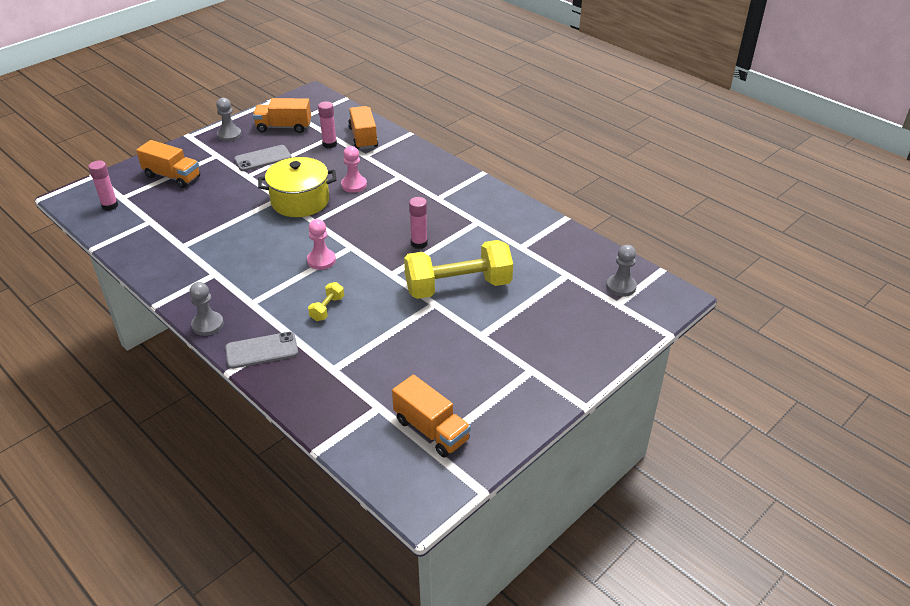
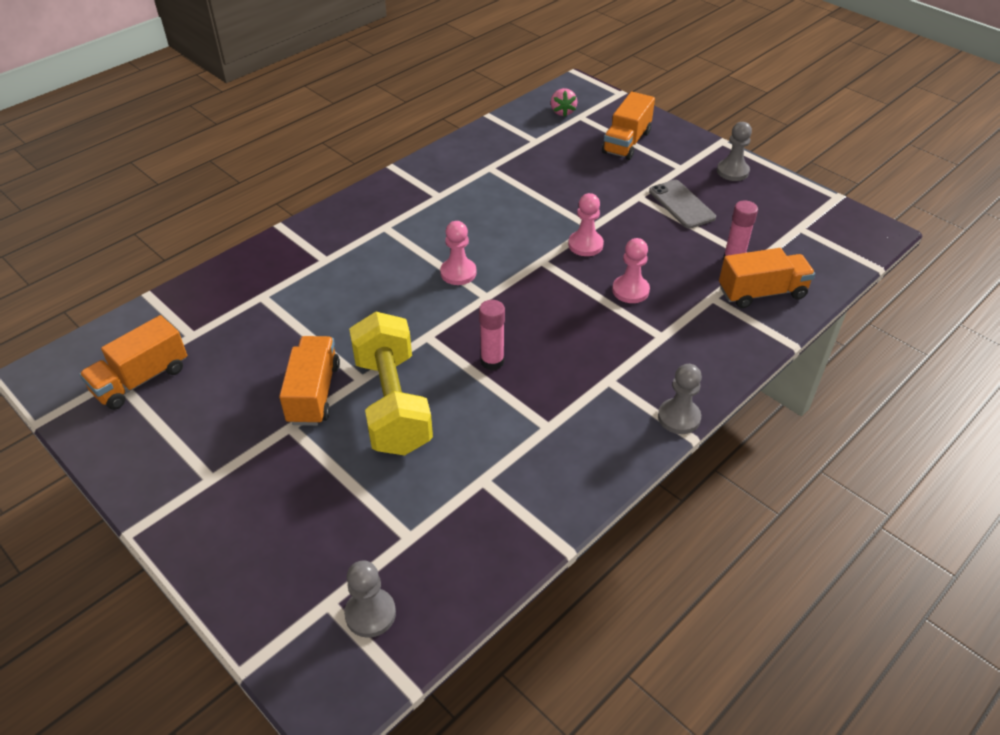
camera: 90 degrees right, 5 degrees up
pink glue stick [88,160,118,211] -> pink strawberry [551,88,577,117]
grey pawn [189,282,224,336] -> grey pawn moved to [658,364,702,434]
grey phone [225,332,298,369] -> none
orange truck [253,98,311,133] -> orange truck moved to [279,336,340,426]
yellow pot [258,157,336,217] -> pink pawn [568,193,604,256]
yellow dumbbell [308,282,344,321] -> none

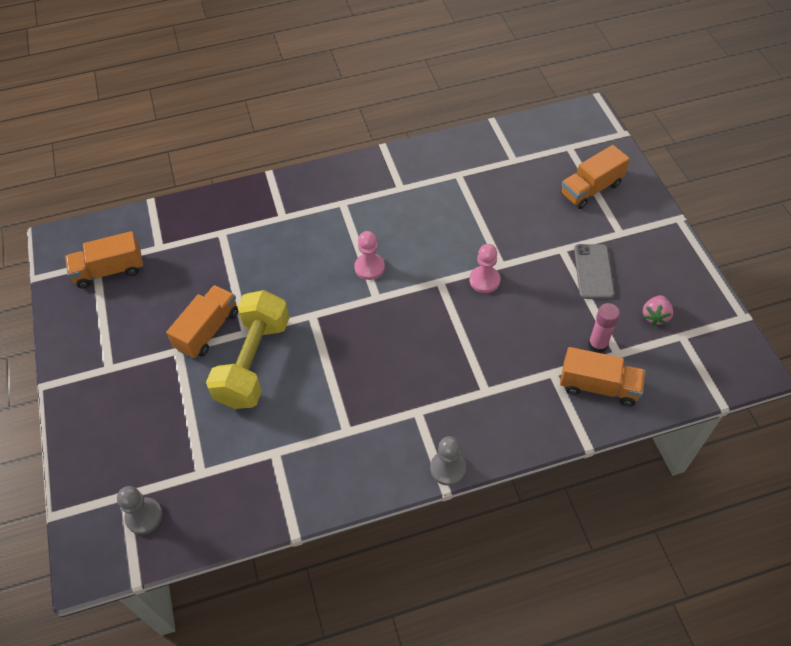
camera: 30 degrees right, 10 degrees up
pink glue stick [479,300,505,370] -> none
pink strawberry [551,88,577,117] -> pink strawberry moved to [643,295,673,326]
pink pawn [612,238,650,303] -> none
grey pawn [717,122,752,181] -> none

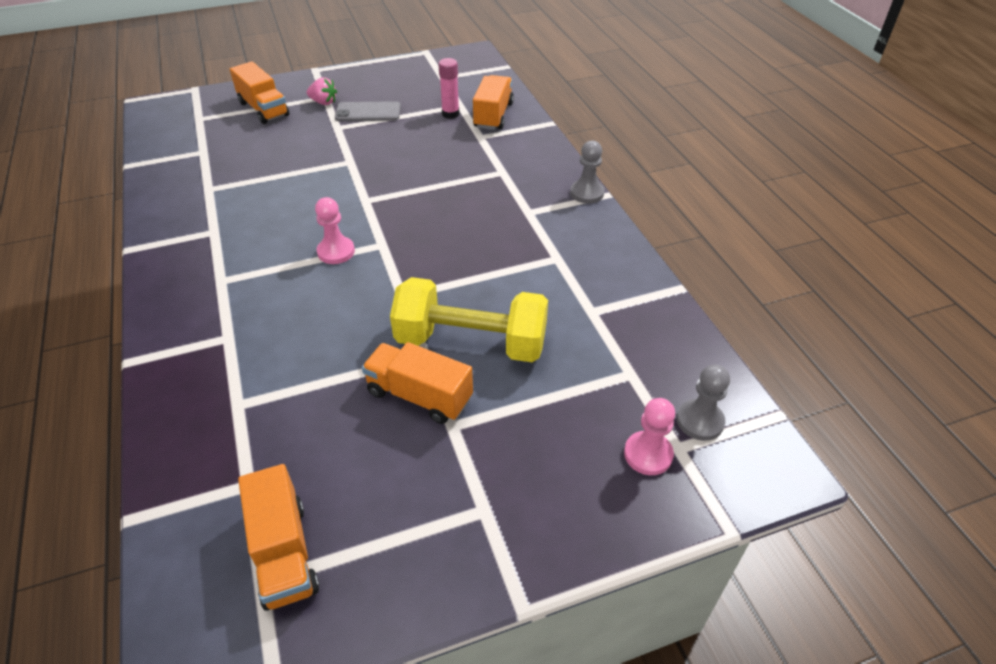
camera: 95 degrees left, 10 degrees down
pink pawn [469,244,500,293] -> pink pawn moved to [624,398,675,475]
pink strawberry [643,295,673,326] -> pink strawberry moved to [307,77,337,105]

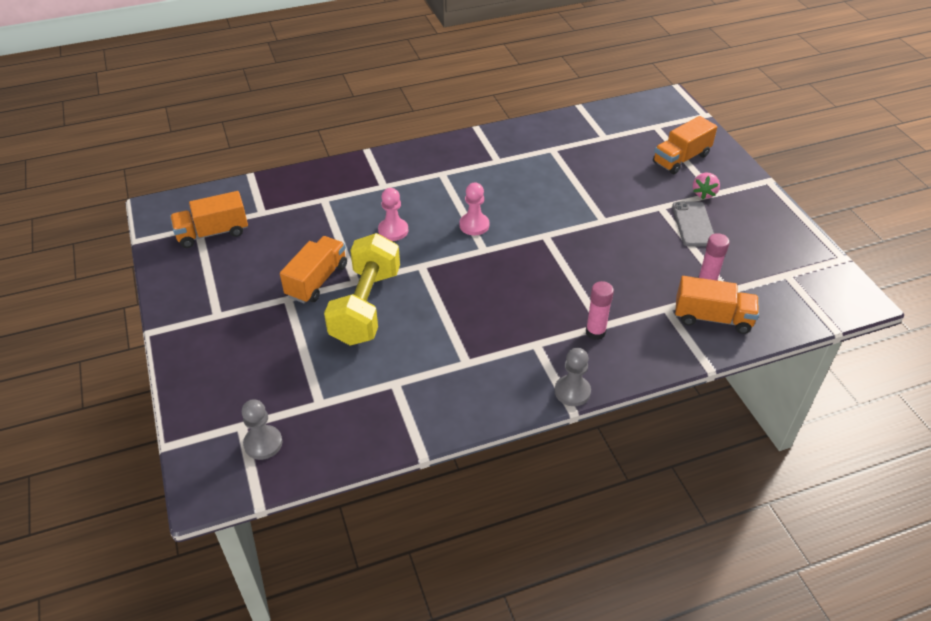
camera: 90 degrees right, 0 degrees up
pink pawn [624,398,675,475] -> pink pawn moved to [378,188,408,241]
none -> pink glue stick [586,281,614,340]

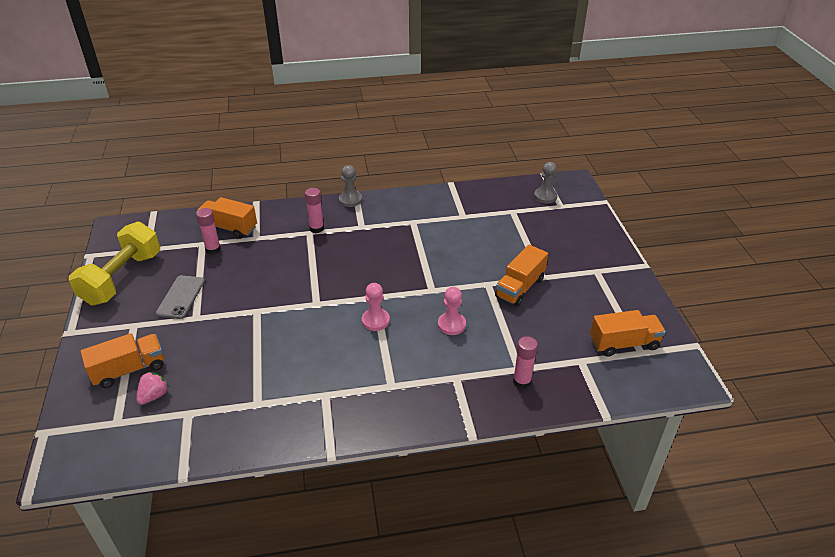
camera: 170 degrees left, 5 degrees down
yellow dumbbell [324,233,400,346] -> yellow dumbbell moved to [69,221,160,305]
pink strawberry [693,173,720,199] -> pink strawberry moved to [136,372,169,405]
none -> pink glue stick [513,336,538,389]

